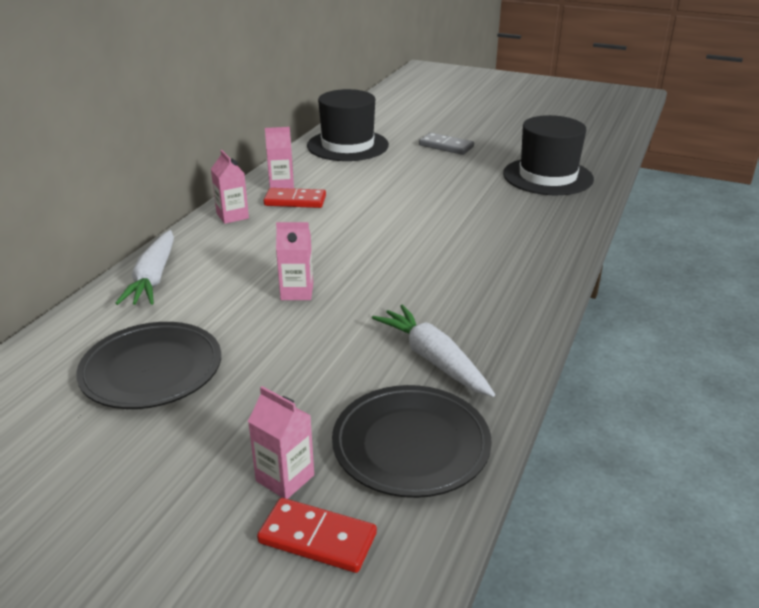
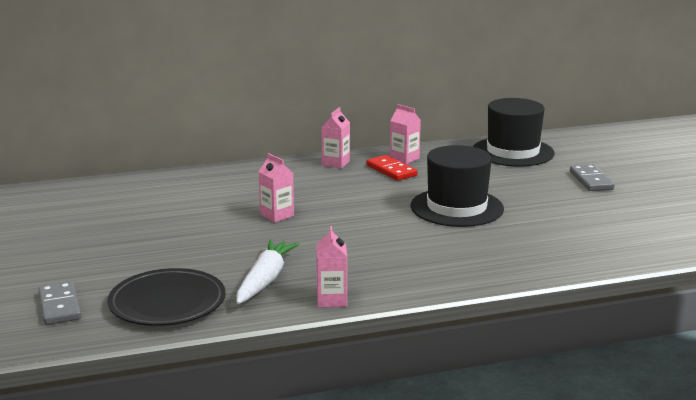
camera: 50 degrees right, 10 degrees down
black plate [76,322,221,409] -> none
white carrot [115,230,174,305] -> none
pink carton [248,386,314,499] -> pink carton moved to [316,226,347,308]
red domino [257,498,377,573] -> grey domino [38,281,81,325]
black hat [503,115,594,195] -> black hat moved to [411,145,504,227]

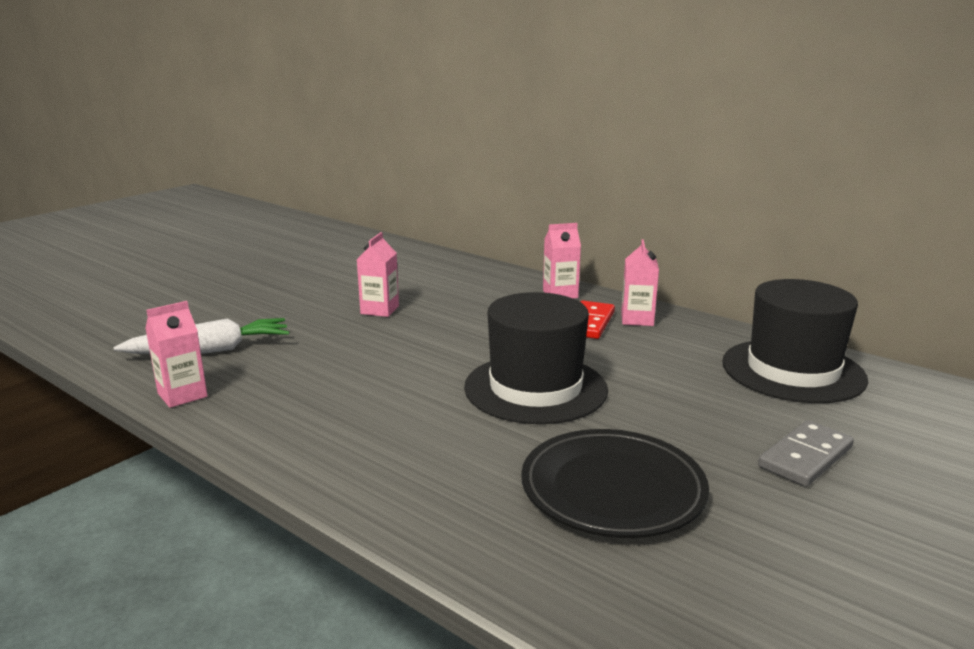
camera: 55 degrees right, 0 degrees up
grey domino [38,281,81,325] -> none
black plate [107,268,226,326] -> black plate moved to [521,429,709,538]

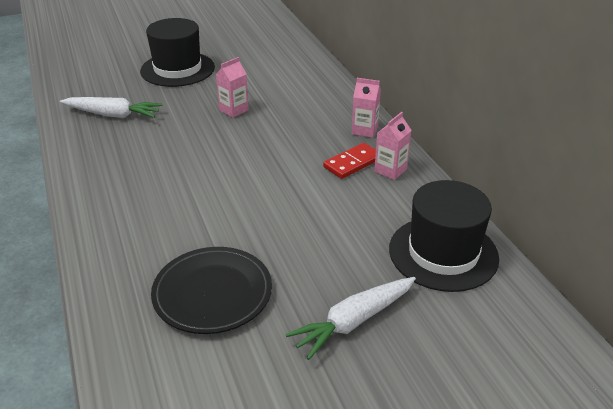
camera: 30 degrees right, 15 degrees up
pink carton [145,301,208,408] -> none
black hat [464,292,608,424] -> black hat moved to [140,18,215,87]
grey domino [758,420,854,487] -> white carrot [285,277,416,360]

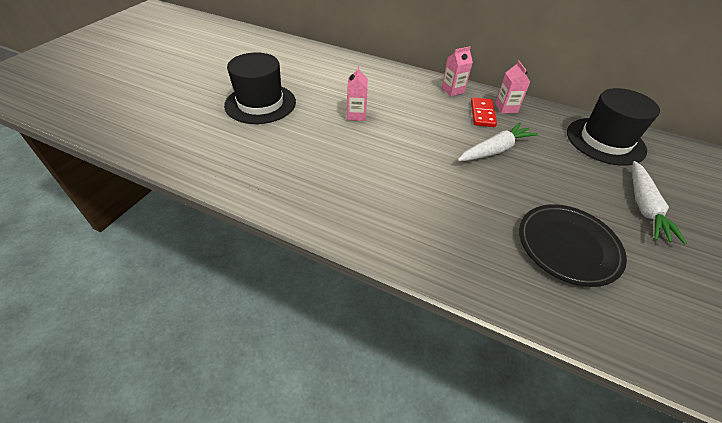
camera: 45 degrees left, 10 degrees up
white carrot [60,97,162,118] -> white carrot moved to [458,122,538,161]

